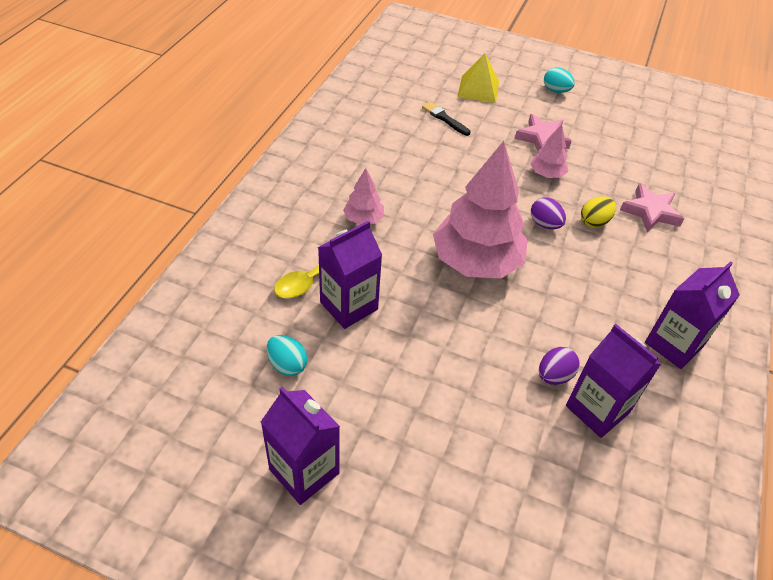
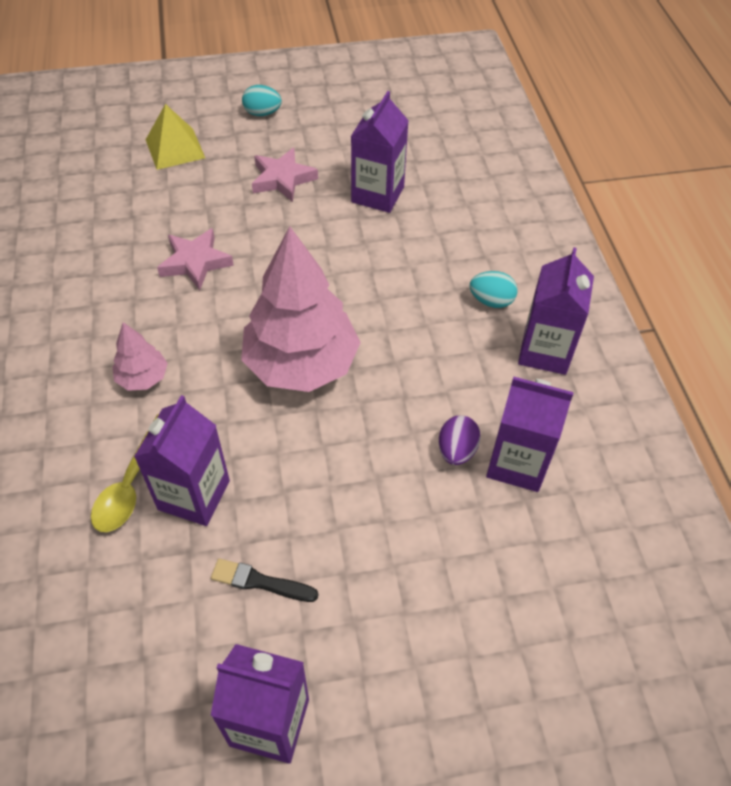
camera: 30 degrees left, 5 degrees up
turquoise egg [267,335,308,376] -> turquoise egg moved to [470,271,518,308]
black brush [422,101,470,136] -> black brush moved to [211,558,319,602]
pink tree [530,124,568,178] -> none
purple egg [531,198,566,229] -> none
yellow egg [581,196,616,227] -> none
pink star [620,184,684,233] -> pink star moved to [157,228,234,290]
none -> purple carton [351,91,409,213]

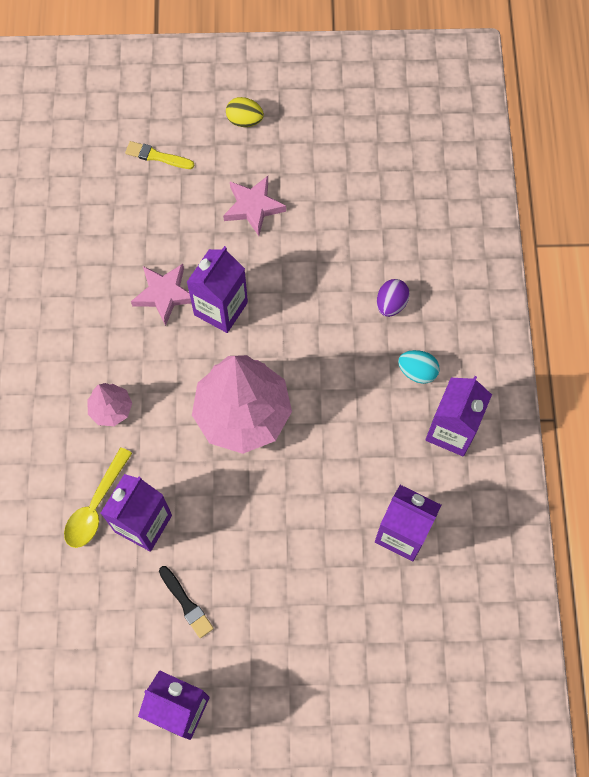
camera: 10 degrees right, 15 degrees up
yellow pyramid [146,104,205,170] -> yellow brush [125,141,195,169]
black brush [211,558,319,602] -> black brush turned 150 degrees counterclockwise [159,566,214,638]
turquoise egg [242,85,282,116] -> yellow egg [226,97,264,127]
purple carton [351,91,409,213] -> purple carton moved to [187,246,248,333]
purple egg [439,415,481,465] -> purple egg moved to [377,279,410,317]

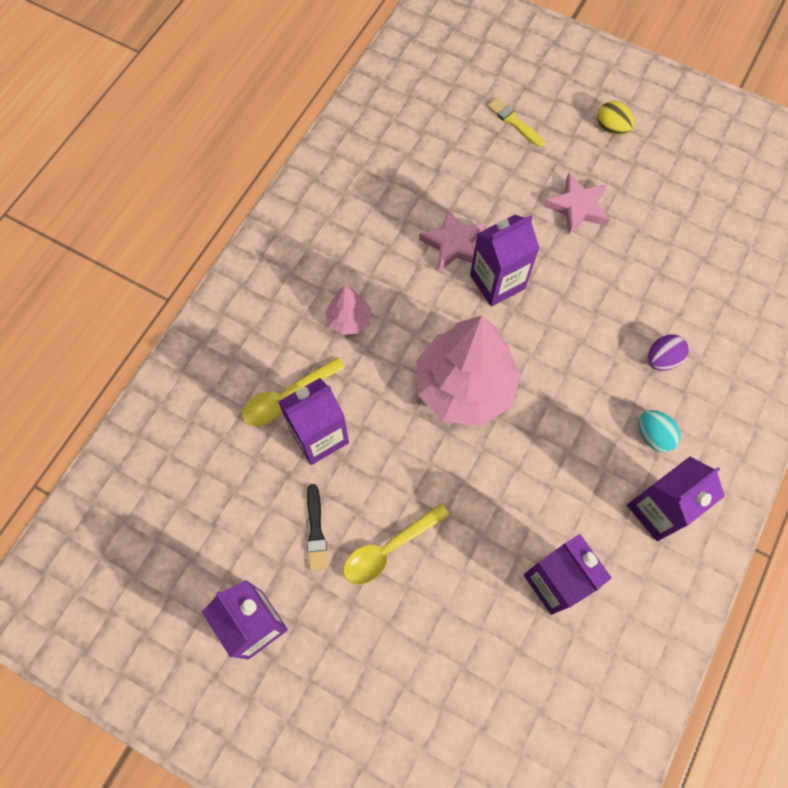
camera: 30 degrees right, 0 degrees up
none -> yellow spoon [343,504,450,585]

